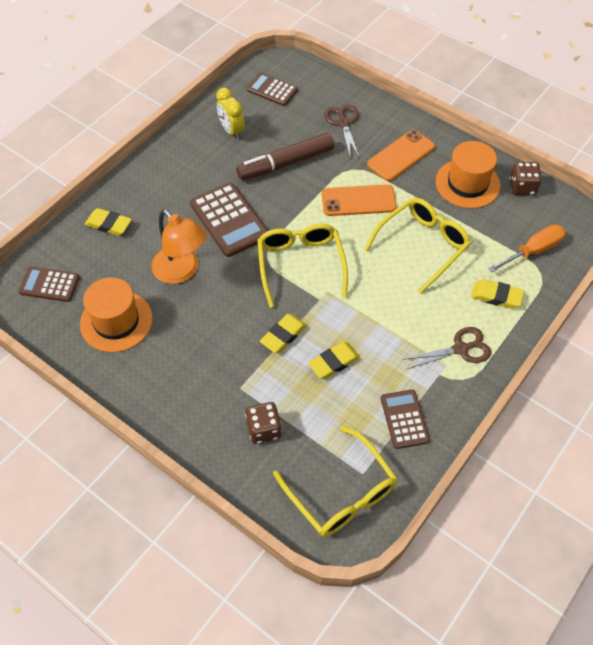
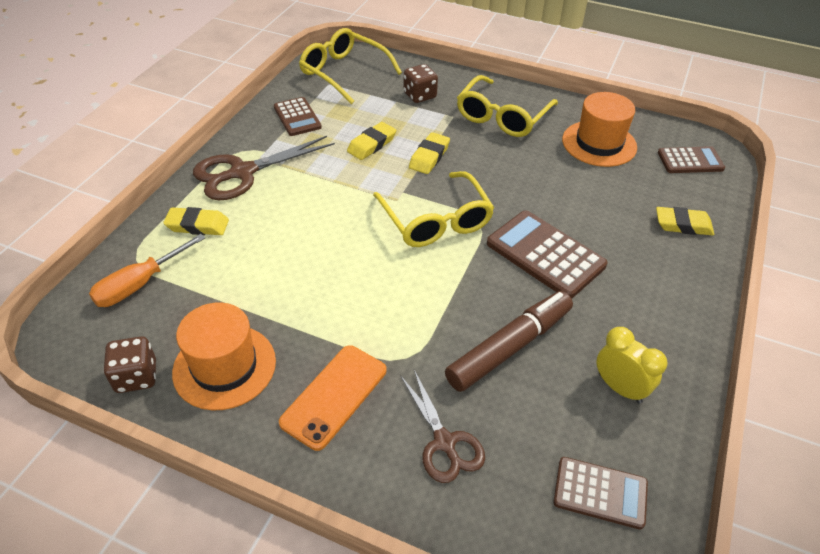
camera: 165 degrees right, 10 degrees down
orange lamp [151,209,207,284] -> none
orange phone [322,184,397,216] -> none
yellow glasses [364,198,471,293] -> yellow glasses moved to [457,75,558,137]
brown scissors [403,327,491,369] -> brown scissors [193,136,335,200], size x1.53

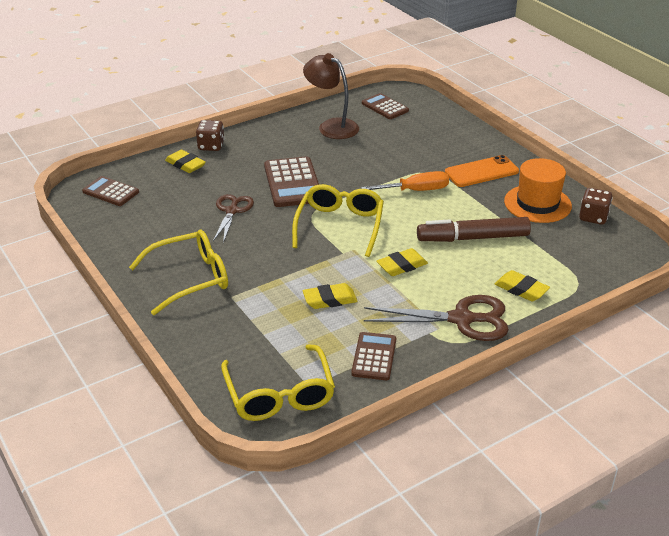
camera: 145 degrees left, 10 degrees down
orange screwdriver [89,234,205,307] -> orange screwdriver moved to [361,171,449,191]
brown scissors [400,370,485,483] -> brown scissors moved to [213,194,254,243]
brown dice [404,64,438,103] -> brown dice moved to [196,120,225,151]
yellow eraser [409,132,450,174] -> yellow eraser moved to [376,248,428,276]
brown marker [445,291,573,392] -> brown marker moved to [417,217,531,242]
orange hat [562,92,637,167] -> none
yellow clock [596,327,668,404] -> brown lamp [303,53,359,139]

